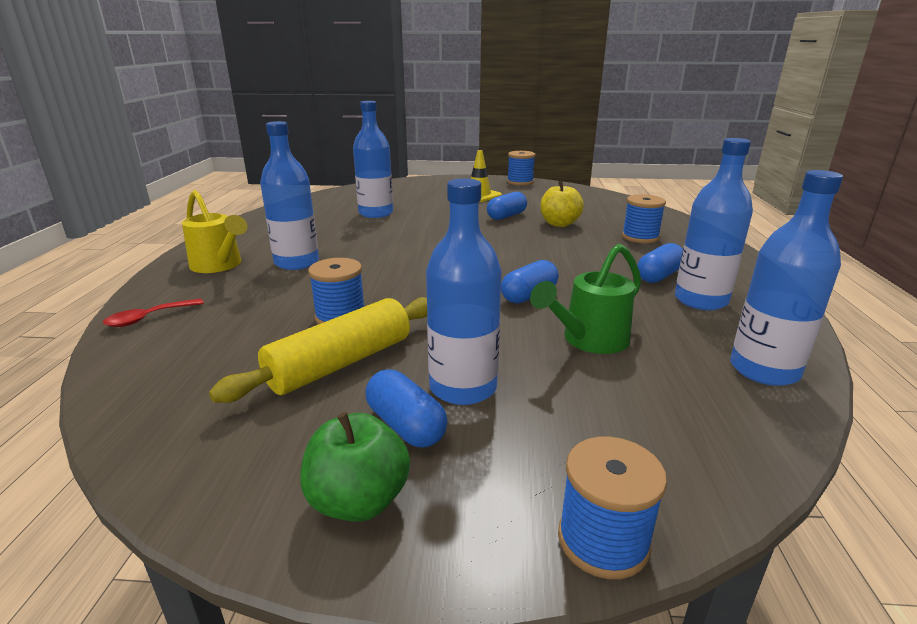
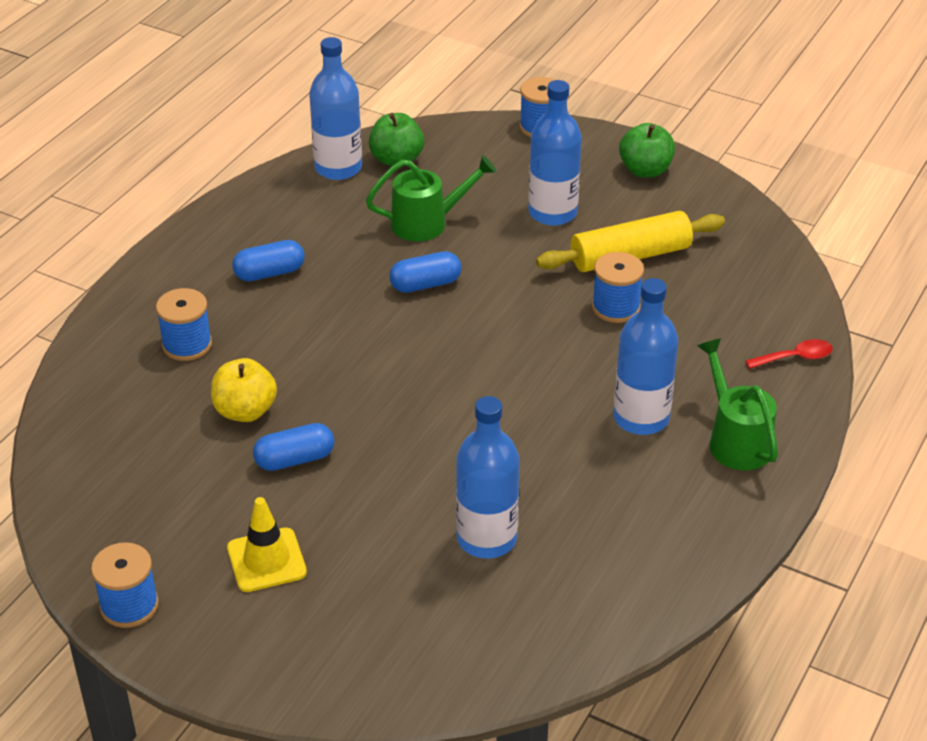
camera: 155 degrees left, 15 degrees up
yellow watering can [182,190,247,273] -> green watering can [697,338,778,470]
blue capsule [365,369,448,447] -> none
blue bottle [675,138,753,310] -> none
none -> green apple [369,113,424,166]

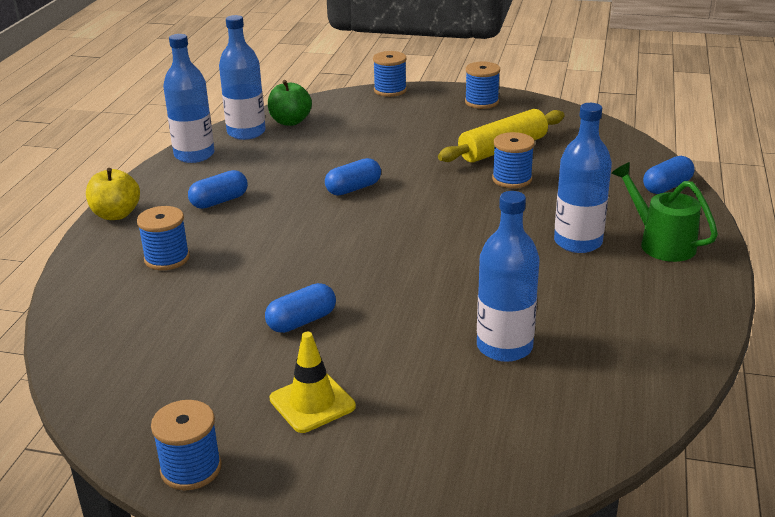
camera: 15 degrees left, 10 degrees down
yellow apple [211,358,277,422] -> yellow apple moved to [86,168,140,220]
green watering can [366,155,497,242] -> none
blue bottle [528,80,582,226] -> blue bottle moved to [163,34,214,163]
green apple [619,123,675,178] -> blue spool [465,62,500,109]
red spoon [745,339,833,369] -> blue capsule [643,156,695,194]

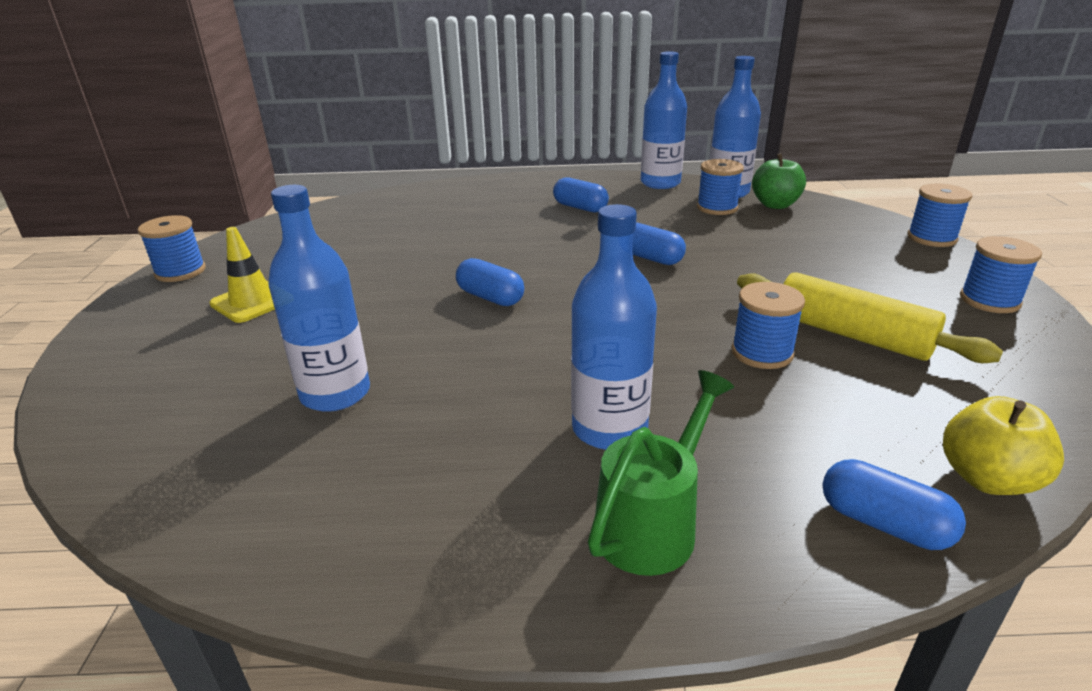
camera: 75 degrees right, 0 degrees up
yellow apple [86,168,140,220] -> yellow apple moved to [943,396,1064,495]
blue spool [137,206,190,270] -> blue spool moved to [697,159,744,215]
blue capsule [265,283,336,333] -> blue capsule moved to [456,258,524,306]

